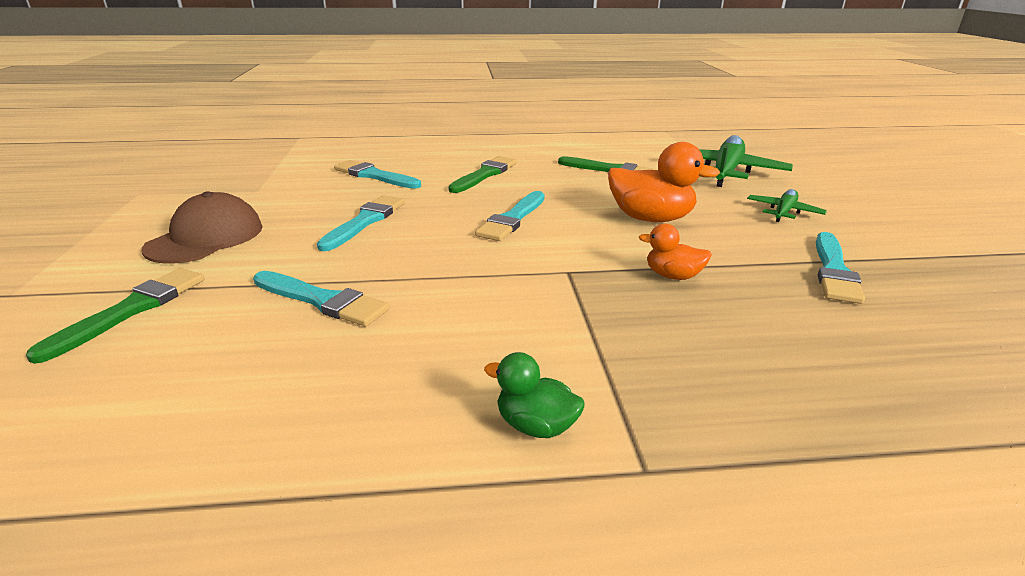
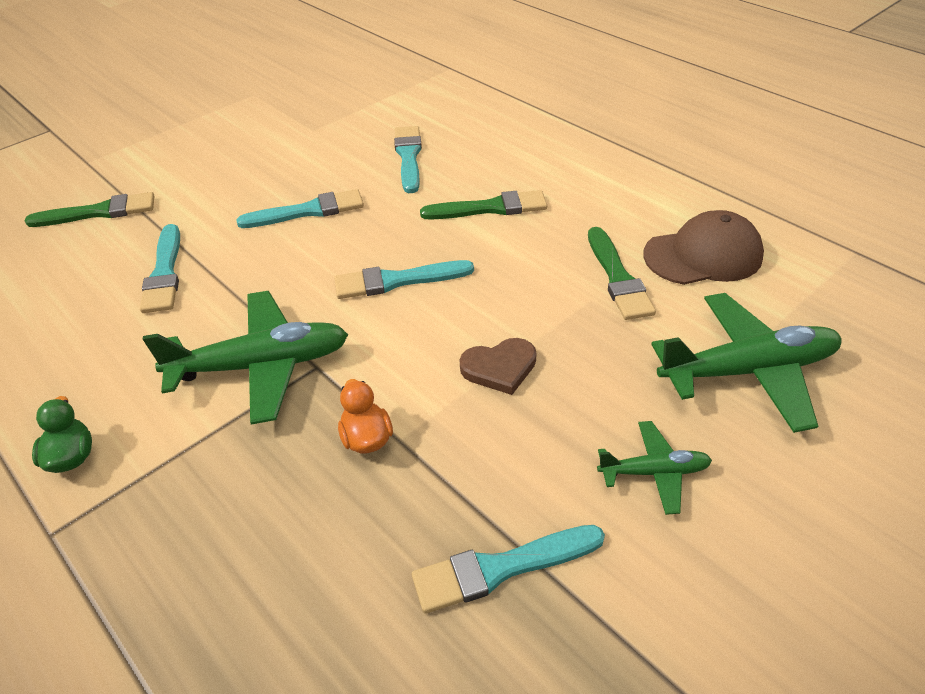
camera: 55 degrees right, 15 degrees up
brown cap [141,191,263,263] -> brown cap moved to [644,210,764,285]
orange duck [608,142,720,222] -> brown heart [460,338,537,395]
none -> green plane [143,291,348,425]

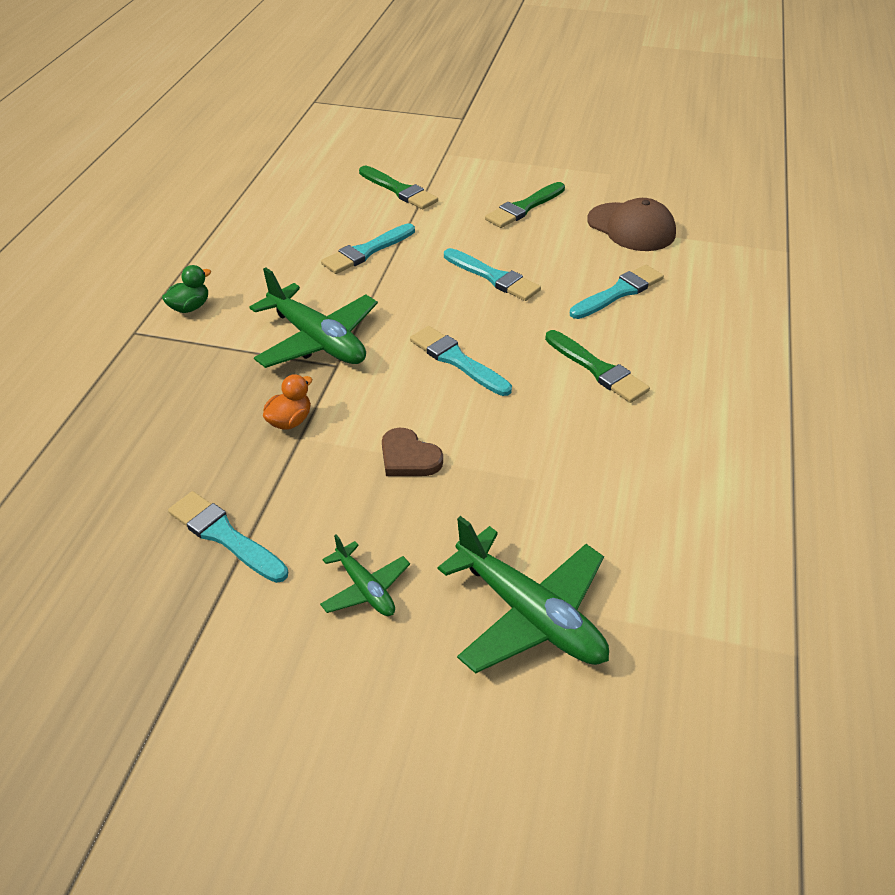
camera: 55 degrees right, 0 degrees up
green brush [588,227,656,320] -> green brush moved to [485,182,565,228]
brown cap [644,210,764,285] -> brown cap moved to [587,198,676,251]

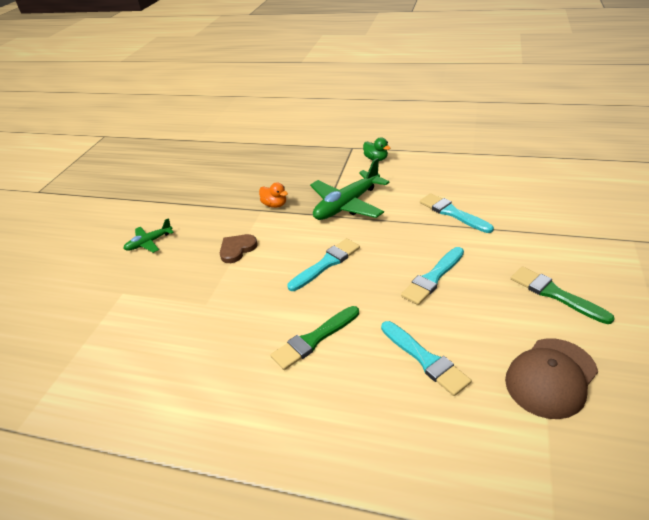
camera: 95 degrees right, 5 degrees down
turquoise brush [168,491,288,583] -> none
green brush [359,166,438,209] -> none
green plane [438,516,609,674] -> none

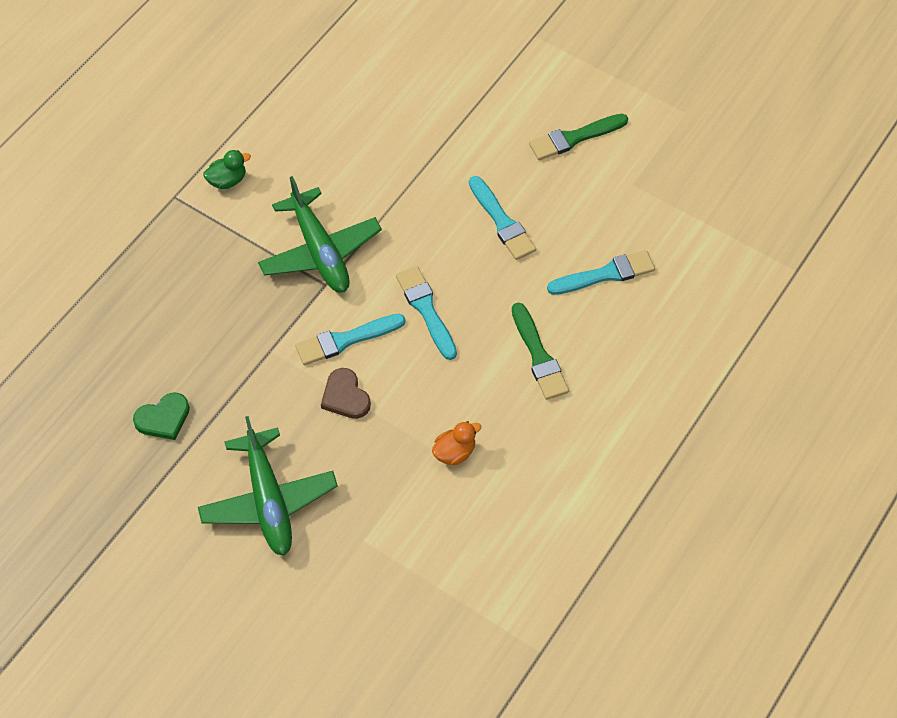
camera: 75 degrees left, 20 degrees up
green plane [123,218,174,253] -> green plane [198,416,338,556], size x1.89
orange duck [259,182,288,208] -> orange duck moved to [432,421,481,466]
turquoise brush [420,193,494,233] -> turquoise brush moved to [295,314,406,365]
brown cap [505,338,598,419] -> none
none -> green heart [133,392,190,440]

